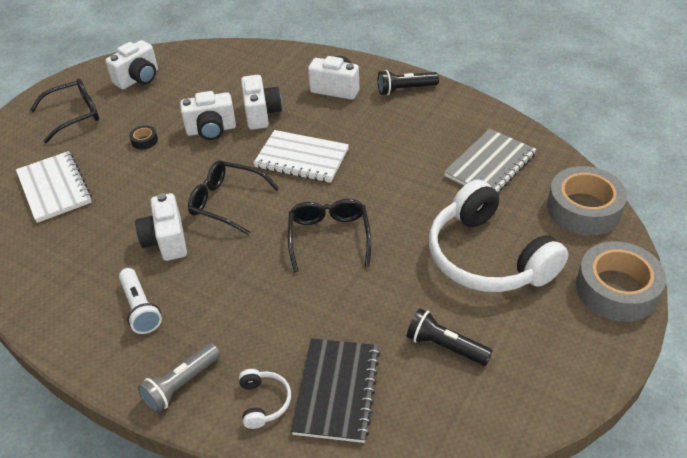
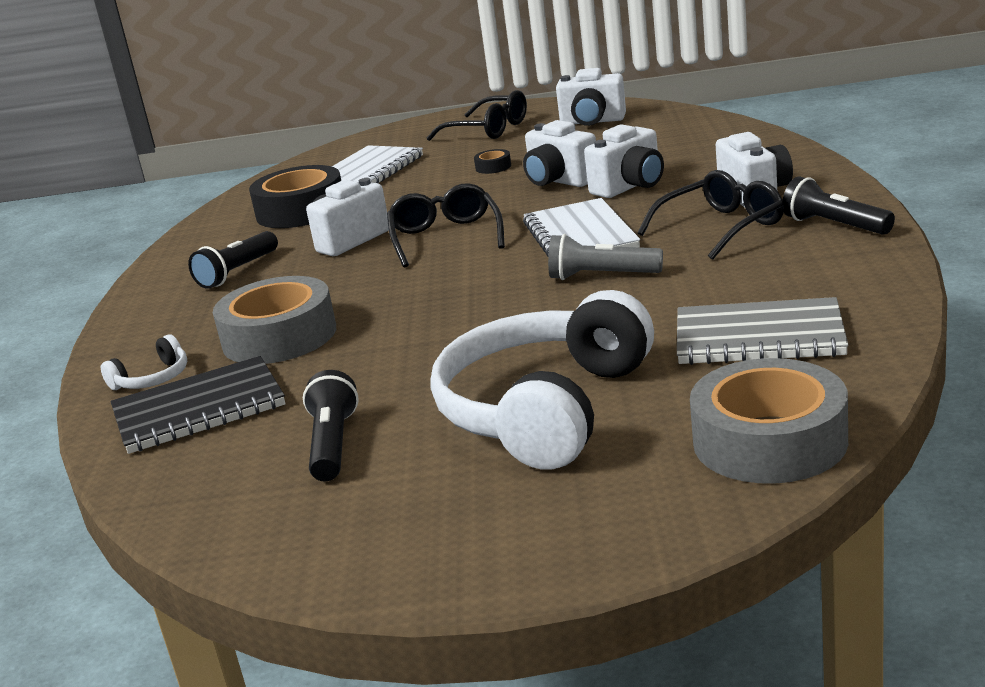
camera: 60 degrees right, 20 degrees down
white flashlight [119,268,162,334] -> black flashlight [188,231,278,289]
grey flashlight [138,343,221,413] -> grey flashlight moved to [548,234,663,280]
black glasses [288,199,371,273] -> black glasses moved to [638,170,784,260]
grey tape [576,241,666,322] -> grey tape moved to [212,276,336,364]
none -> black tape [249,165,341,228]

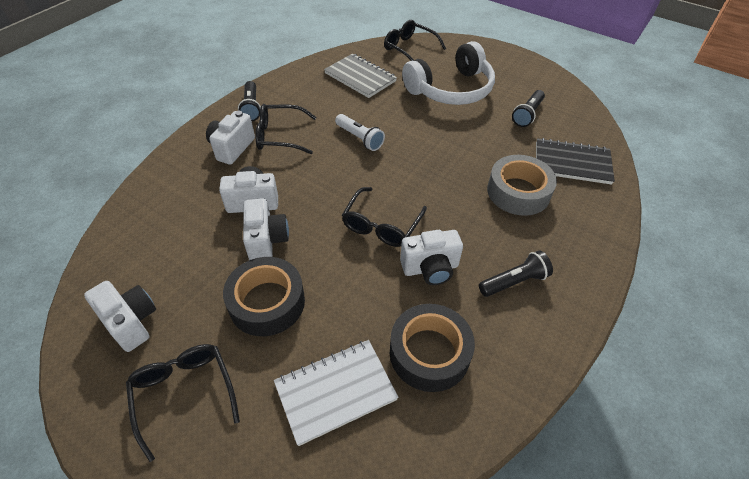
camera: 150 degrees left, 25 degrees up
white headphones [101,334,187,390] -> none
black tape [474,149,511,174] -> black tape [223,257,305,336], size x2.43
white notebook [523,198,640,257] -> none
grey flashlight [548,234,663,280] -> white flashlight [335,114,385,151]
grey tape [690,358,848,484] -> black glasses [384,20,446,61]

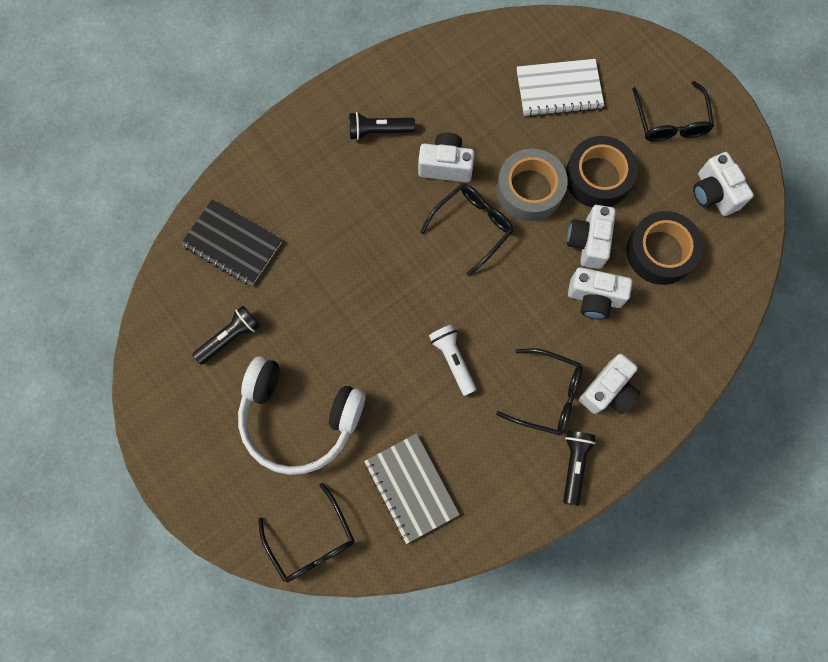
camera: 160 degrees left, 25 degrees up
black tape [390,304,475,392] -> black tape moved to [626,211,703,285]
white headphones [402,41,495,105] -> white headphones turned 150 degrees counterclockwise [238,356,365,475]
grey tape [487,155,557,216] -> grey tape moved to [497,149,568,221]

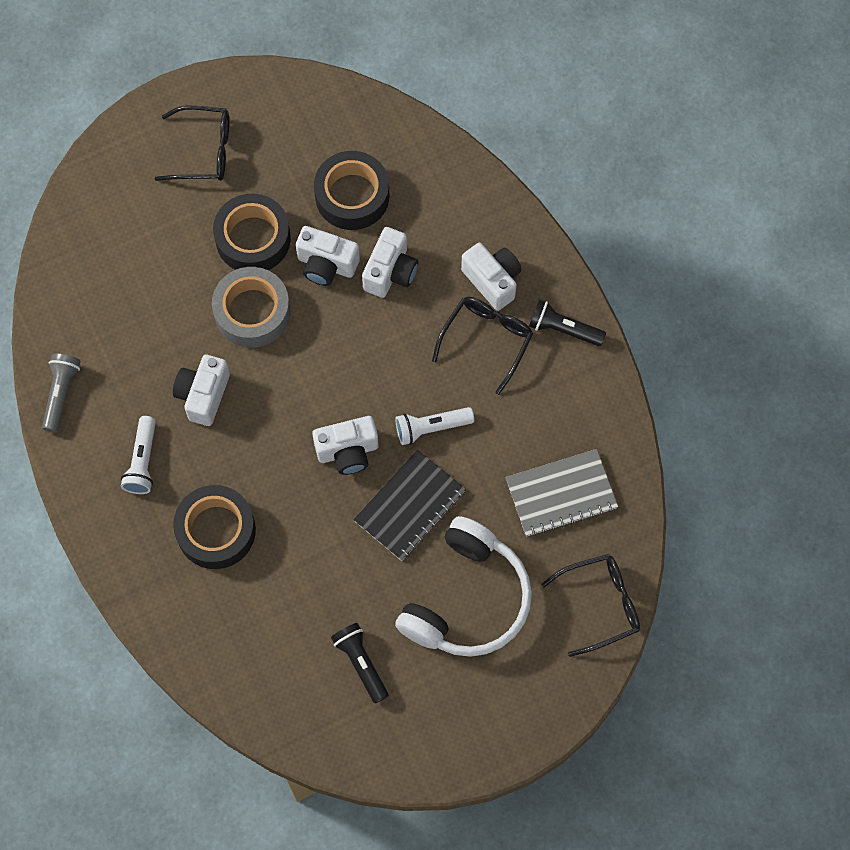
camera: 80 degrees left, 5 degrees down
black notebook [181,200,282,286] -> black notebook moved to [353,449,465,561]
black flashlight [349,112,415,140] -> white flashlight [121,416,156,494]
black glasses [420,184,514,276] -> none
white notebook [517,59,604,117] -> none
white camera [693,152,754,216] -> white camera moved to [312,416,378,475]
none -> grey flashlight [42,354,81,432]
none -> black tape [173,485,256,569]

